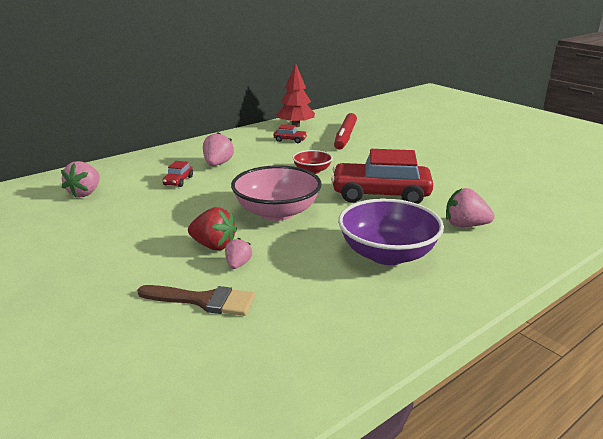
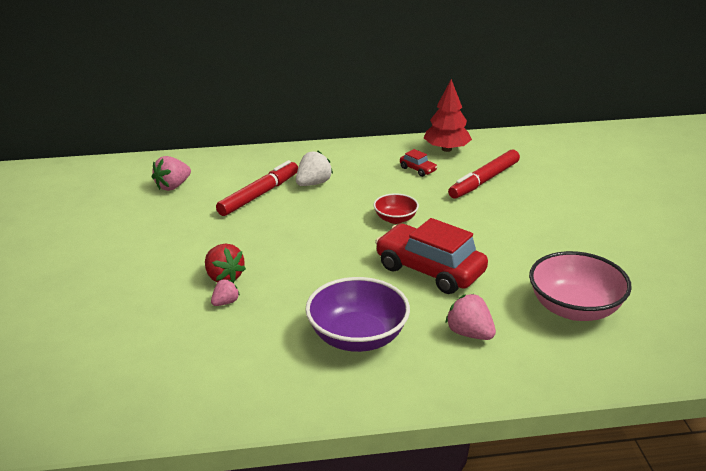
camera: 30 degrees right, 5 degrees up
brown brush [137,285,255,316] -> none
red car [162,161,193,187] -> red marker [216,160,298,216]
pink strawberry [203,132,234,166] -> white strawberry [296,151,333,186]
pink bowl [231,165,322,221] -> pink bowl moved to [529,251,632,321]

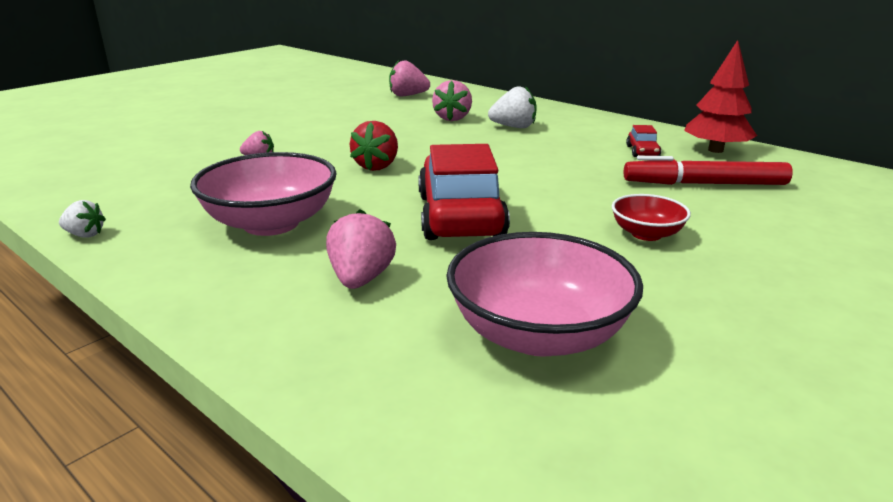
camera: 50 degrees right, 5 degrees down
red strawberry [205,244,246,283] -> red strawberry moved to [350,121,398,171]
red marker [216,160,298,216] -> pink strawberry [432,80,472,121]
purple bowl [305,277,410,352] -> pink bowl [190,152,337,236]
red bowl [373,193,419,224] -> red bowl moved to [612,194,691,241]
none -> white strawberry [59,200,106,238]

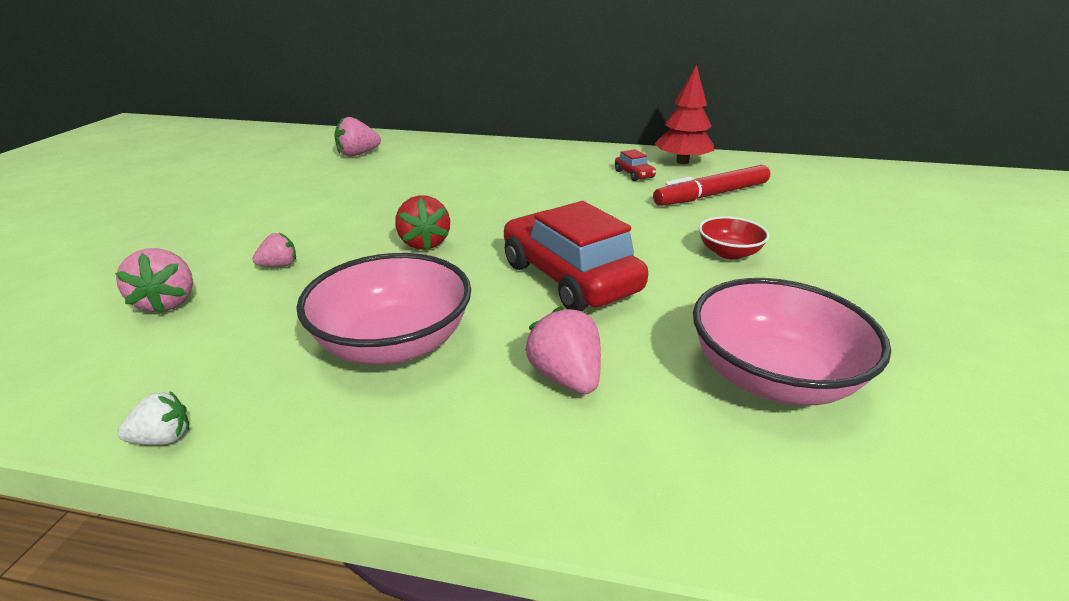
camera: 30 degrees left, 5 degrees up
pink strawberry [432,80,472,121] -> pink strawberry moved to [115,248,193,314]
white strawberry [488,86,537,128] -> none

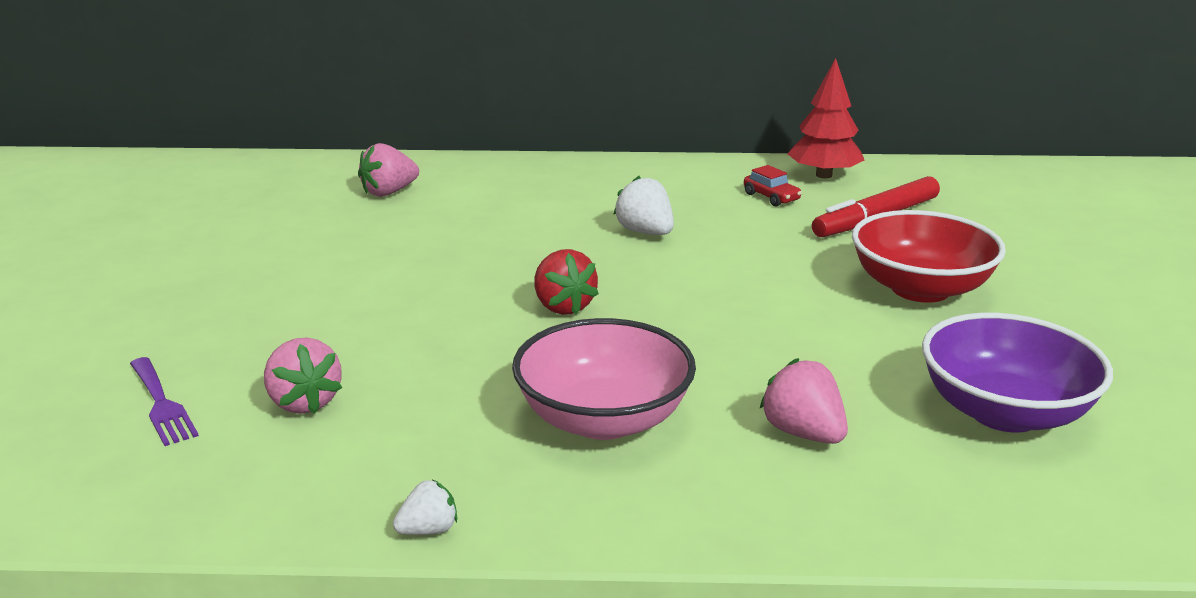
camera: 10 degrees left, 5 degrees down
pink strawberry [252,233,296,267] -> none
red car [504,201,648,311] -> none
pink bowl [693,278,891,405] -> purple bowl [922,313,1113,432]
red bowl [699,216,770,260] -> red bowl [852,210,1006,303], size x1.89
none -> purple fork [130,357,199,446]
none -> white strawberry [613,176,674,235]

